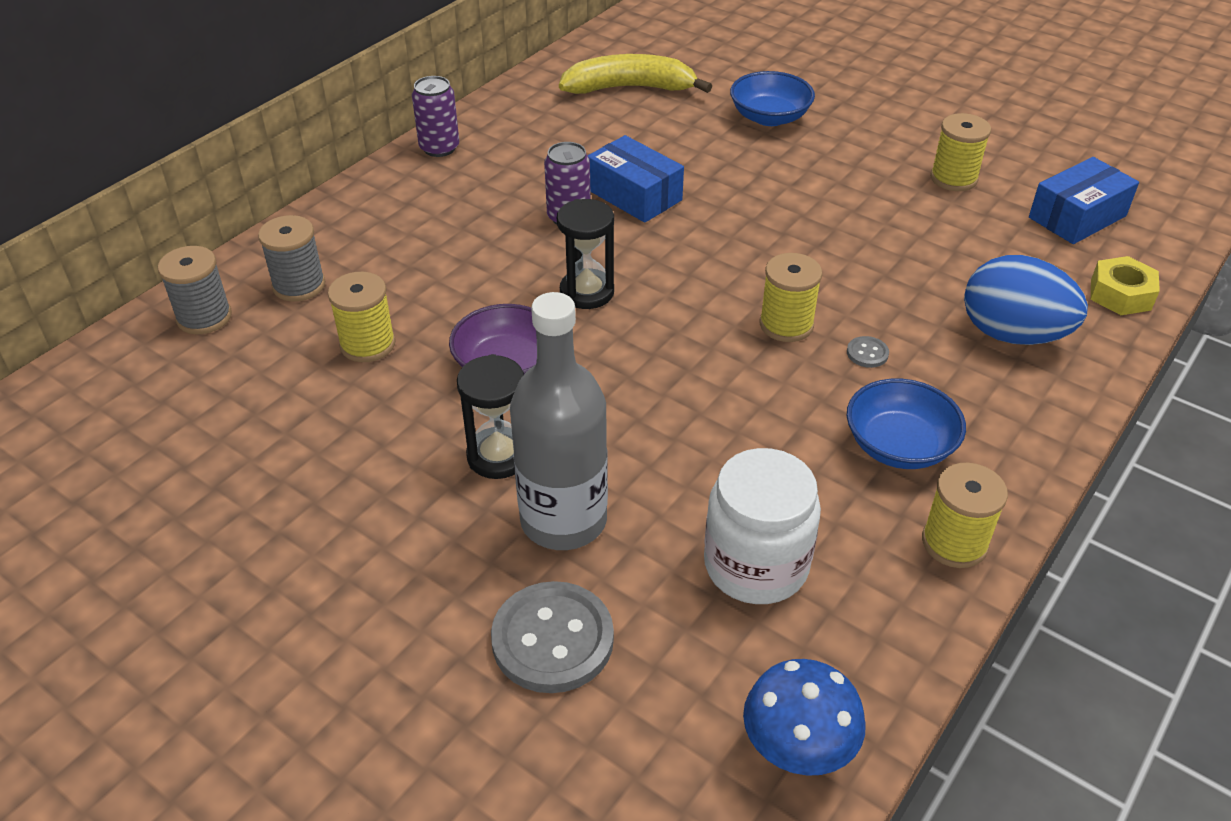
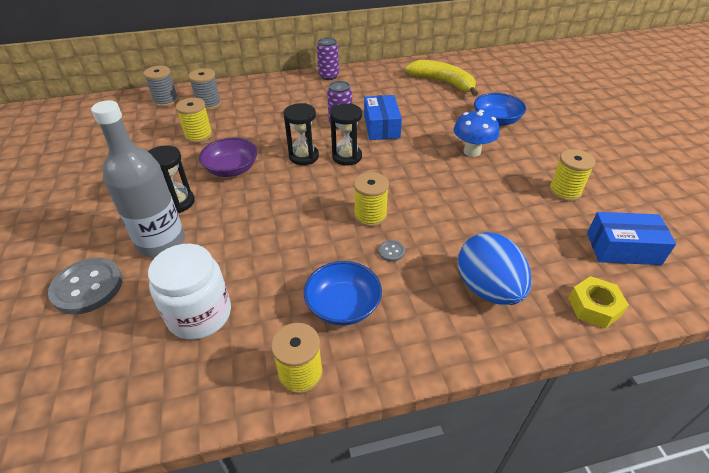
camera: 40 degrees right, 0 degrees up
blue mushroom [743,659,866,776] -> blue mushroom moved to [454,110,499,157]
none -> black hourglass [330,103,362,165]

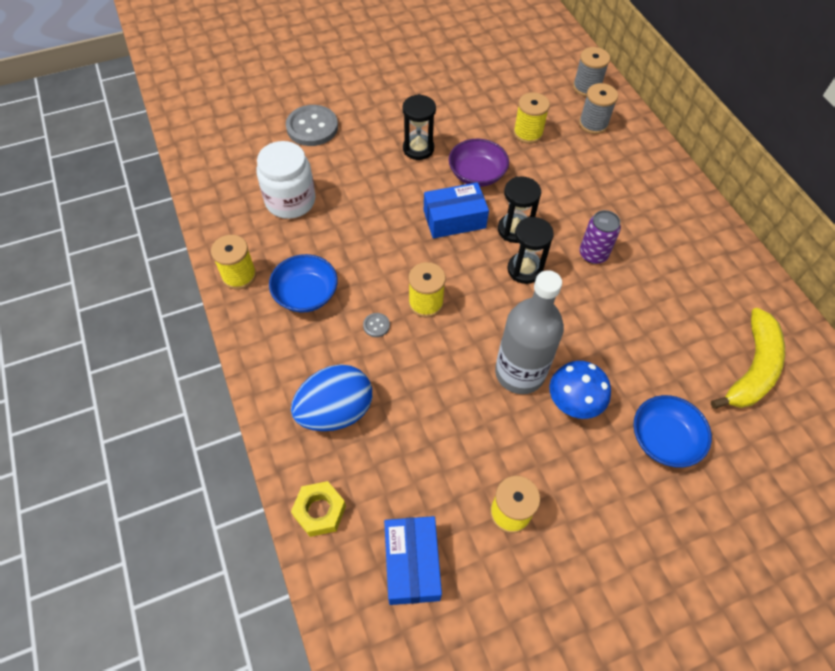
camera: 80 degrees right, 15 degrees up
grey bottle [91,100,185,257] -> grey bottle moved to [495,270,564,394]
purple can [317,37,339,80] -> none
blue box [364,95,402,140] -> blue box moved to [424,182,489,238]

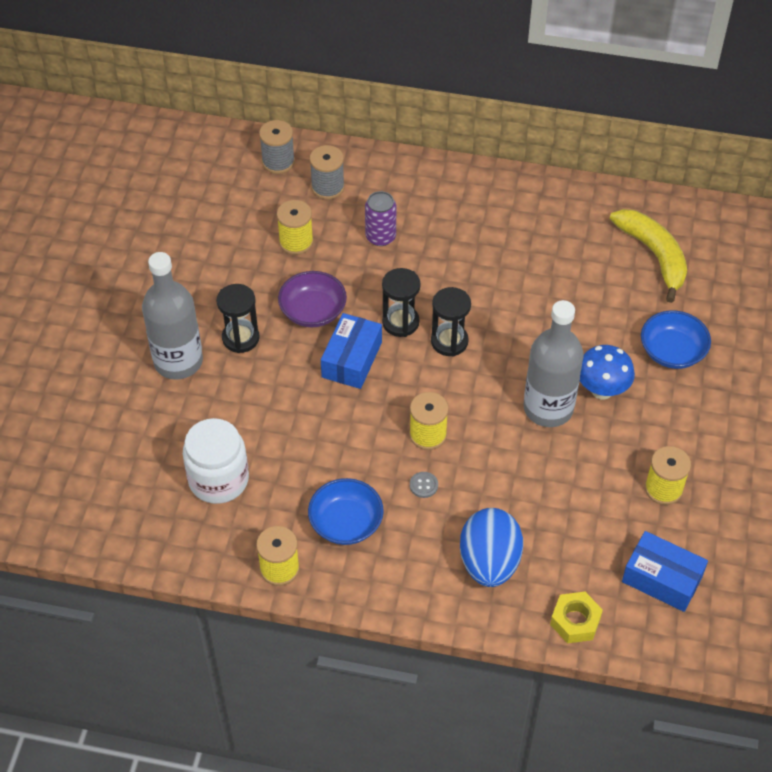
camera: 55 degrees left, 5 degrees down
grey button [286,105,338,146] -> none
purple can [580,210,621,264] -> purple can moved to [365,191,396,246]
none -> grey bottle [142,252,203,380]

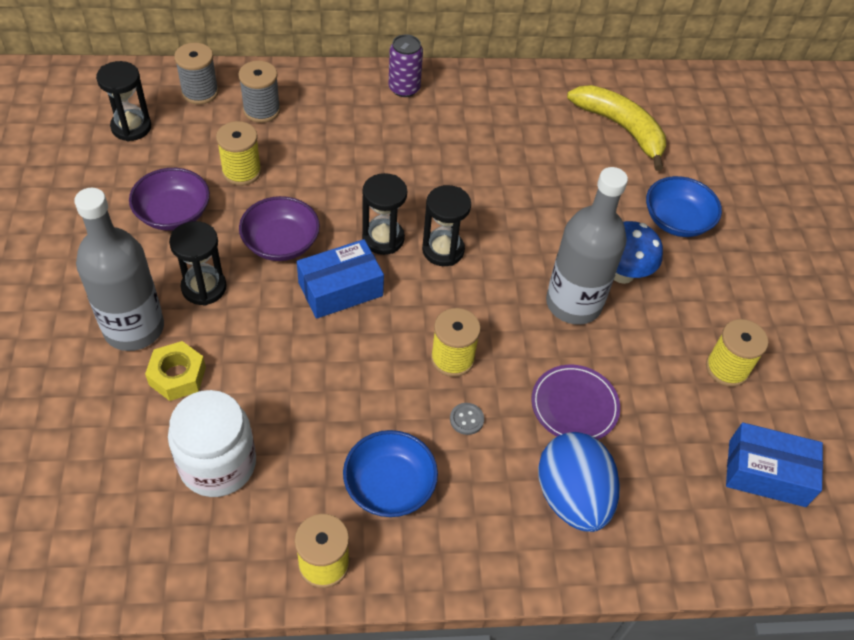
camera: 20 degrees left, 0 degrees up
blue box [321,313,382,389] -> blue box turned 60 degrees clockwise [297,239,384,319]
purple can [365,191,396,246] -> purple can moved to [388,34,423,97]
yellow nut [550,592,603,643] -> yellow nut moved to [145,341,206,401]
none -> black hourglass [96,61,151,141]
none -> purple bowl [129,168,210,231]
none -> purple plate [531,365,620,440]

